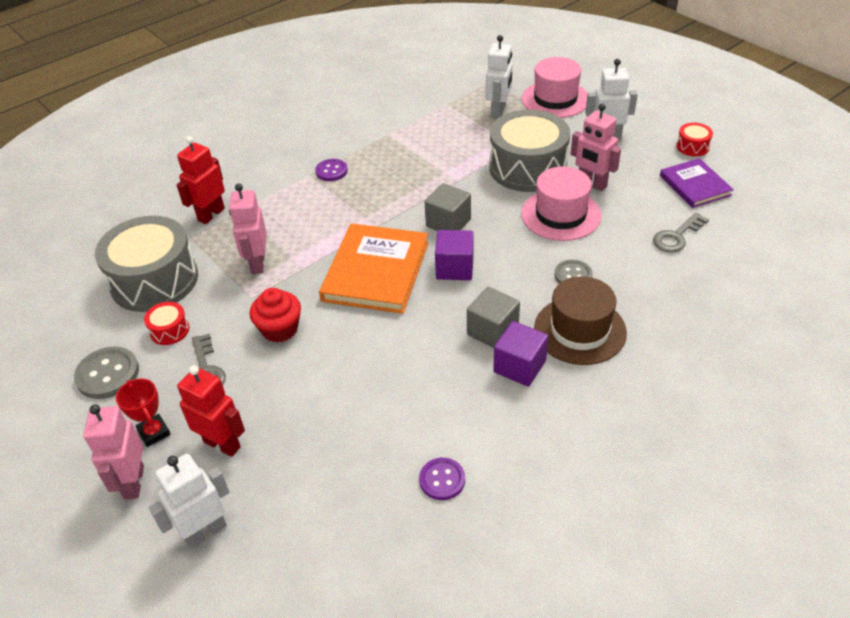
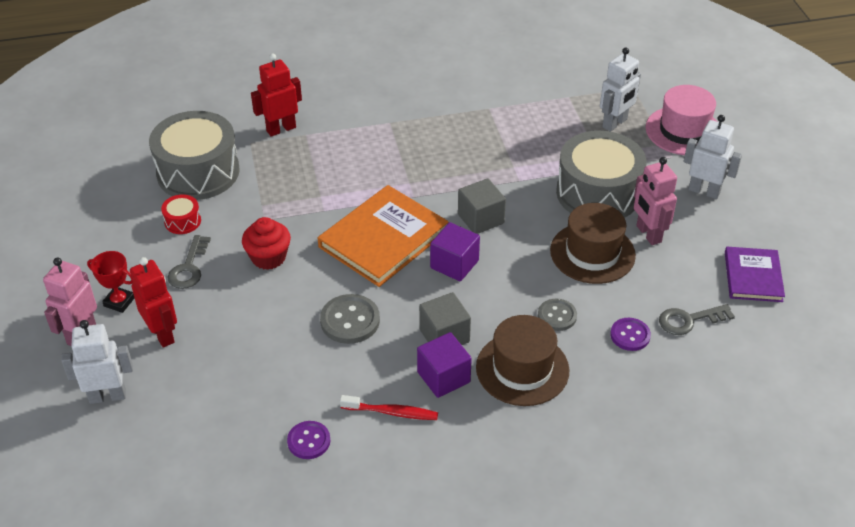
camera: 25 degrees right, 0 degrees up
grey button [74,346,139,399] -> grey button moved to [320,294,380,344]
red trophy [116,379,171,447] -> red trophy turned 60 degrees counterclockwise [87,251,134,313]
pink robot [229,184,267,274] -> none
purple button [315,159,348,181] -> purple button moved to [610,318,651,351]
pink hat [521,167,601,241] -> brown hat [550,203,636,284]
red drum [676,123,713,156] -> none
none -> red toothbrush [340,395,438,420]

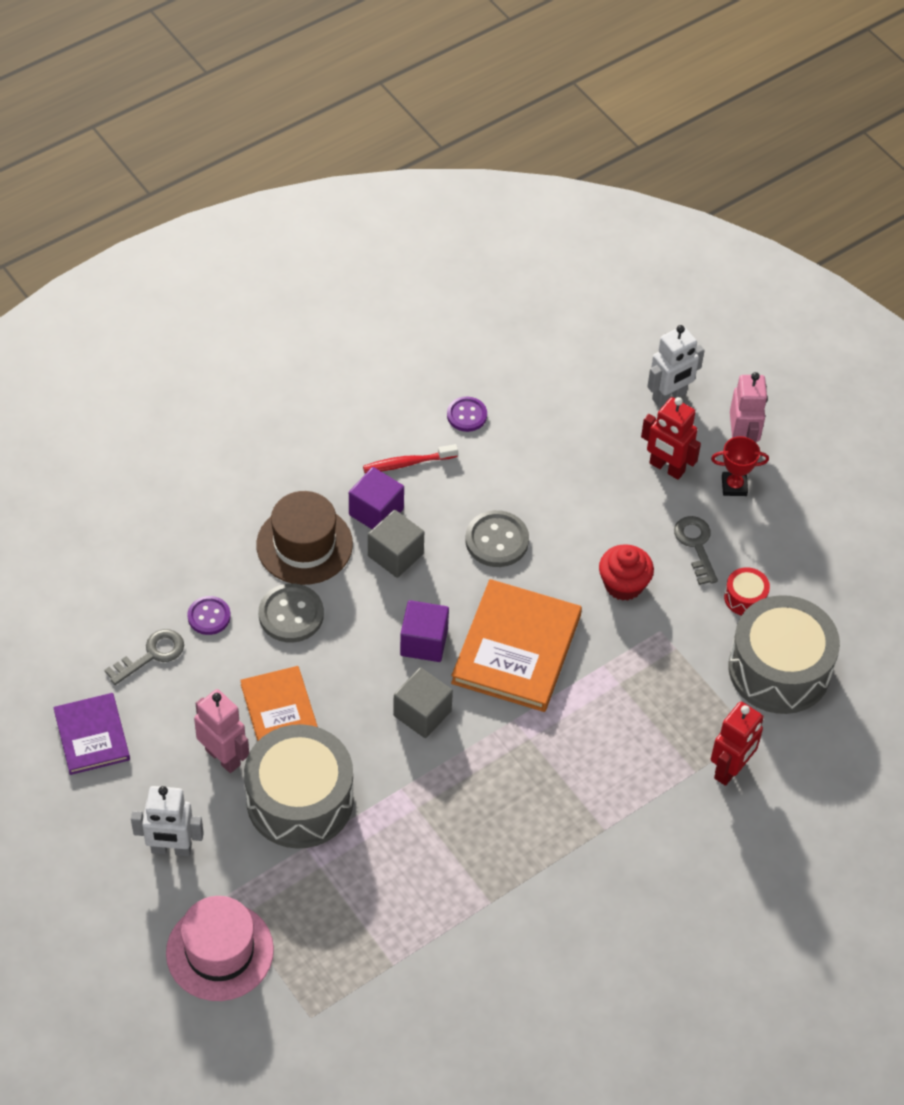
camera: 155 degrees right, 10 degrees up
grey button [538,299,577,331] -> grey button [258,583,324,643], size x1.52
brown hat [550,203,636,284] -> orange book [240,666,318,741]
white robot [600,47,641,132] -> none

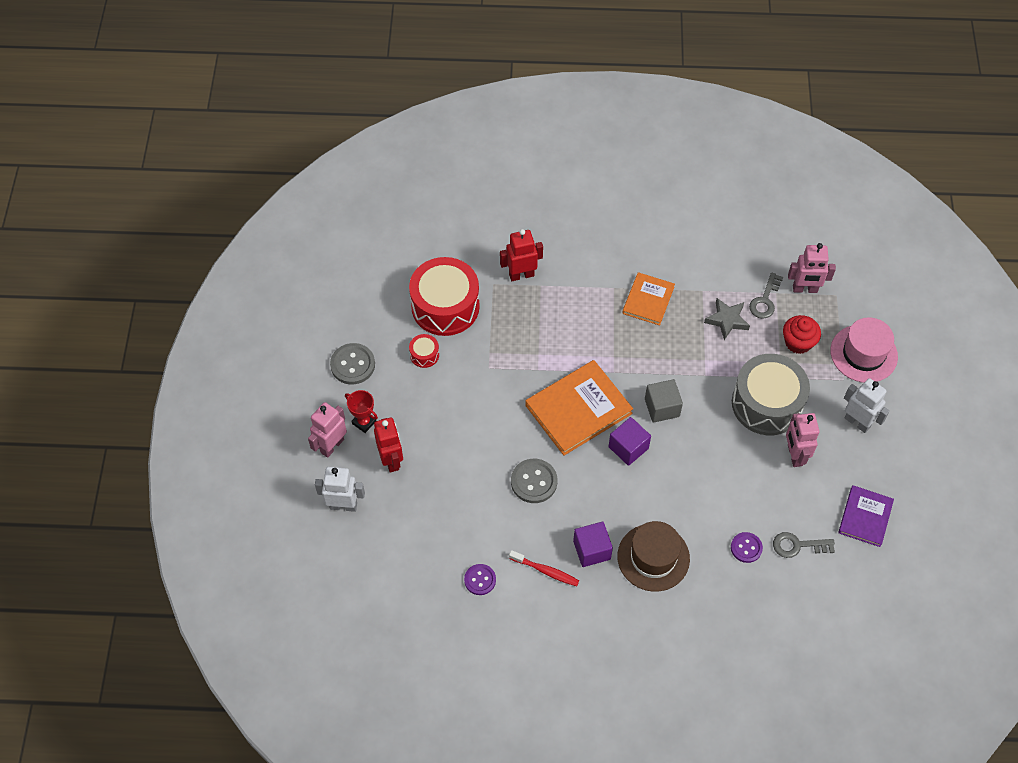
camera: 140 degrees left, 5 degrees up
orange book [240,666,318,741] -> orange book moved to [622,272,675,326]
grey button [258,583,324,643] -> grey button moved to [330,343,375,384]
grey cube [368,510,424,578] -> none
red cupcake [599,544,654,601] -> red cupcake moved to [783,315,821,354]
grey key [674,516,718,585] -> grey key moved to [749,272,783,319]
grey drum [728,595,840,714] -> red drum [409,257,480,336]
none -> grey star [704,298,750,340]
none -> pink robot [788,243,836,293]

